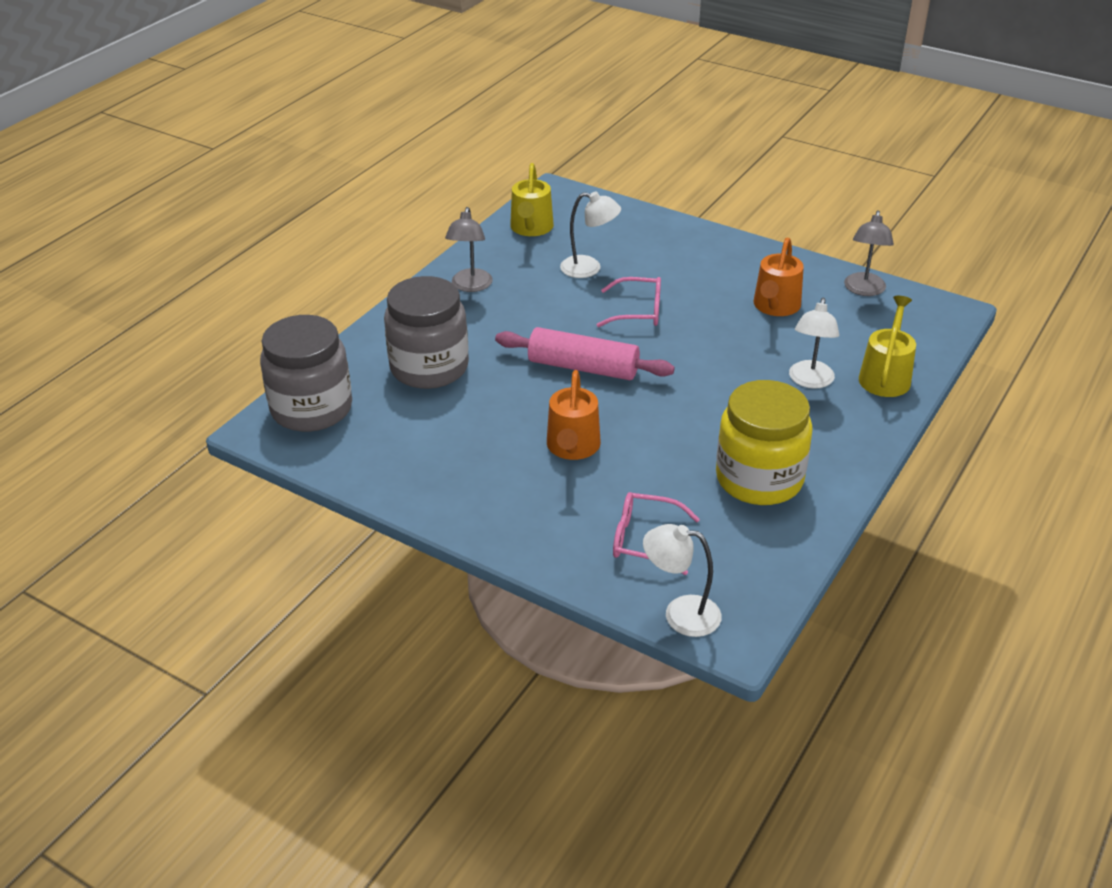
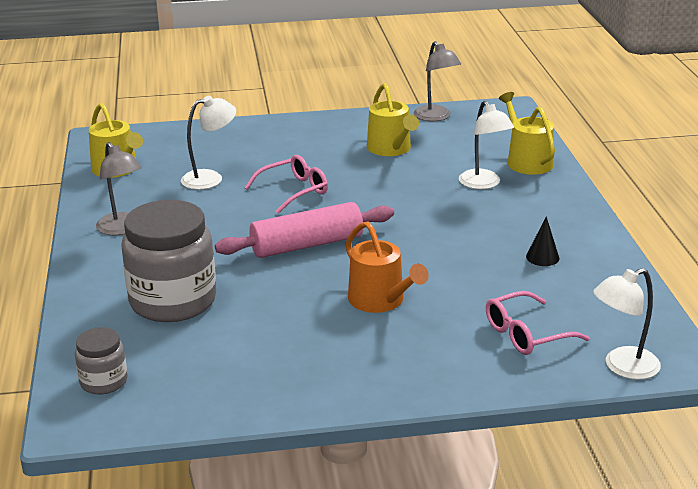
camera: 40 degrees left, 10 degrees down
grey jar [260,315,352,432] -> grey jar [75,327,127,394], size x0.49
yellow jar [716,380,813,505] -> black cone [526,216,560,266]
orange watering can [753,238,804,316] -> yellow watering can [367,83,419,156]

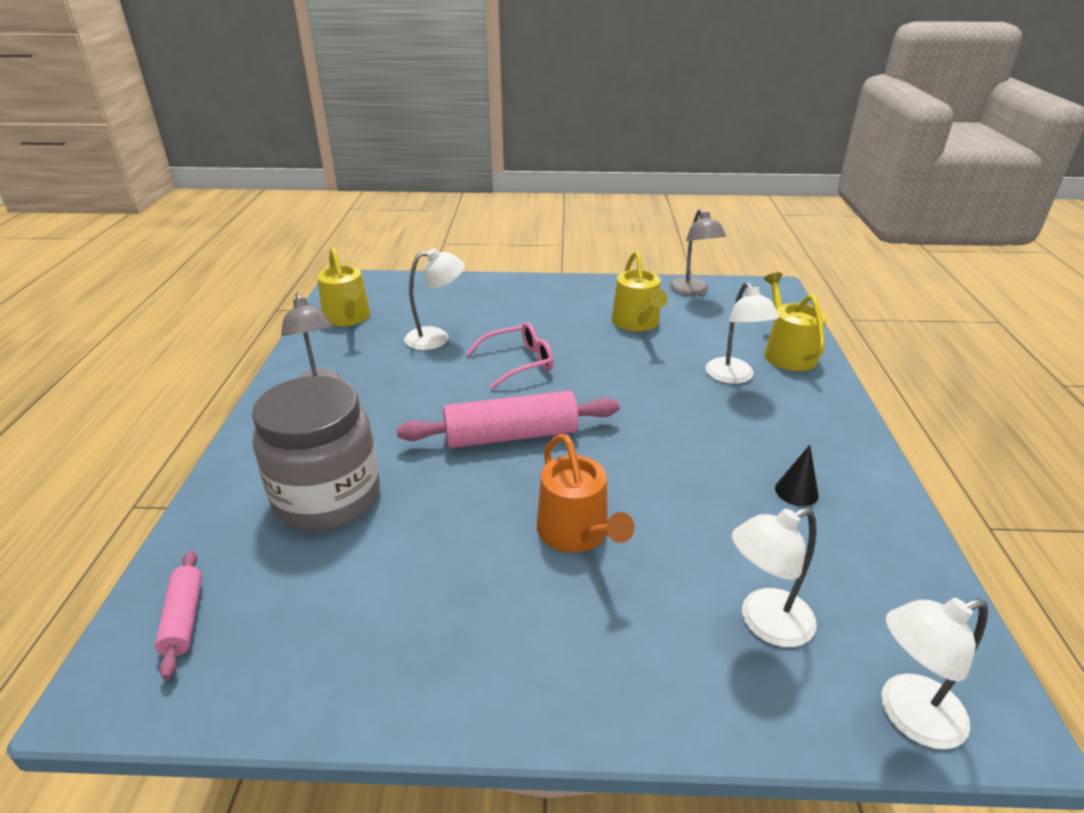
camera: 10 degrees right, 5 degrees up
grey jar [75,327,127,394] -> pink rolling pin [155,550,202,679]
pink glasses [486,291,590,355] -> white lamp [732,508,817,647]

